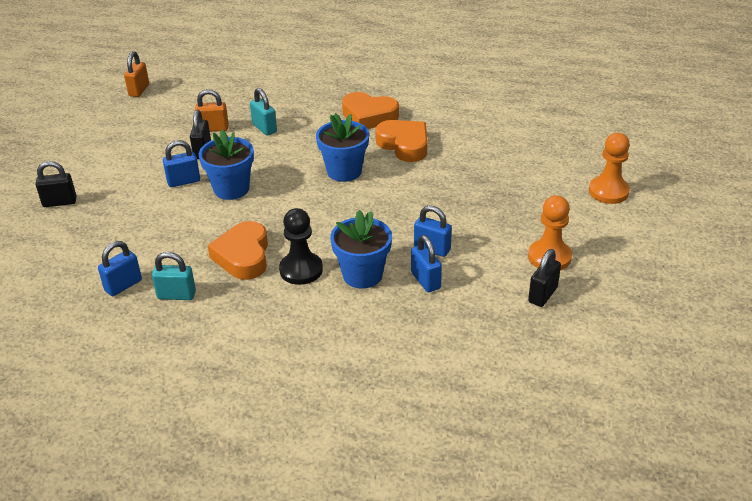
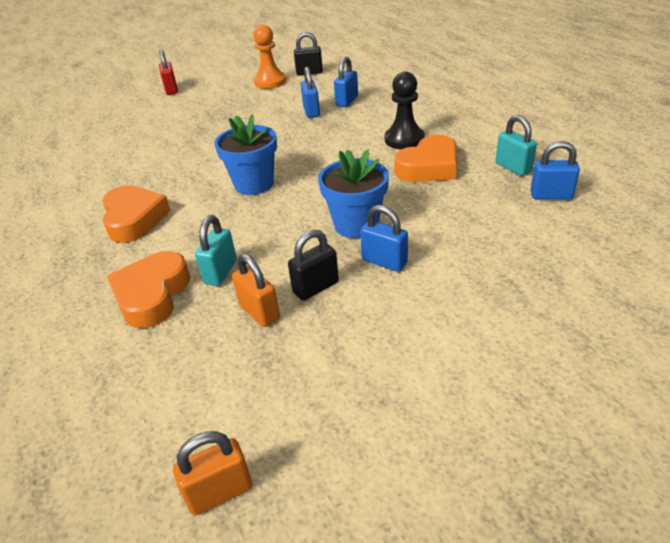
camera: 125 degrees left, 0 degrees up
black padlock [35,161,77,207] -> none
blue flower pot [330,210,392,289] -> none
orange heart [375,120,427,162] -> orange heart moved to [107,251,190,328]
orange pawn [589,133,630,204] -> red padlock [159,49,178,95]

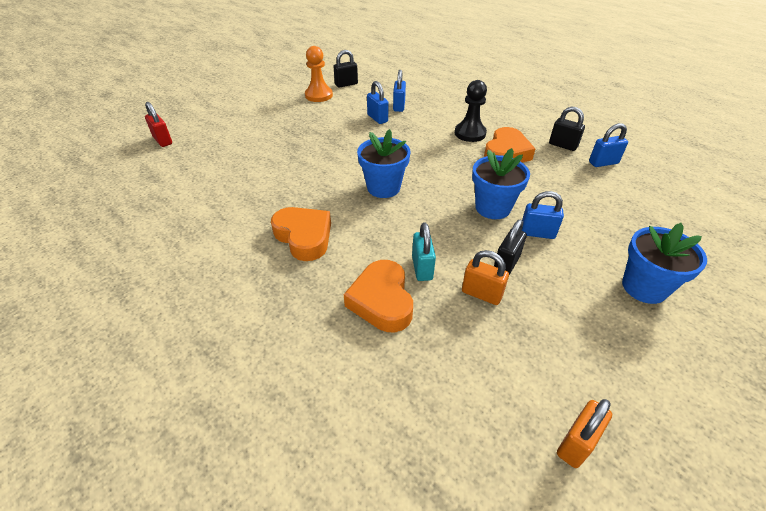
camera: 25 degrees left, 5 degrees up
red padlock [159,49,178,95] -> red padlock moved to [145,102,172,147]
turquoise padlock [496,115,537,176] -> black padlock [549,107,585,151]
none -> blue flower pot [622,223,707,304]

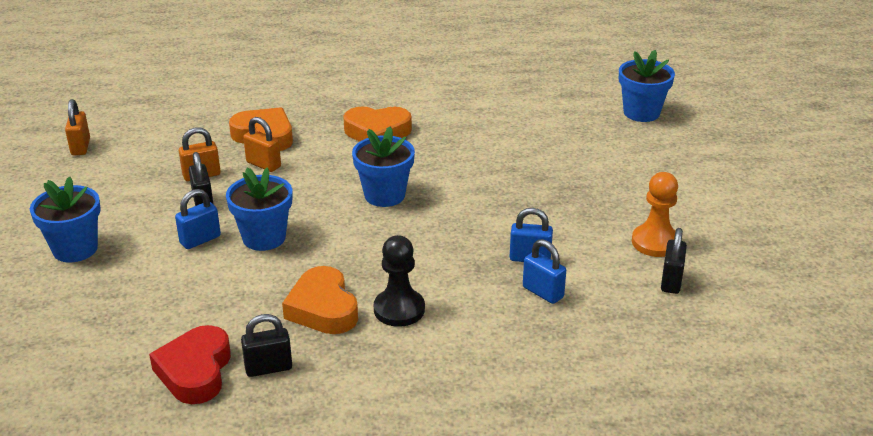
camera: 130 degrees right, 10 degrees down
red padlock [145,102,172,147] -> blue flower pot [619,50,675,122]
turquoise padlock [412,223,436,281] -> orange padlock [243,117,281,172]
blue padlock [589,123,628,167] -> red heart [149,325,231,404]

